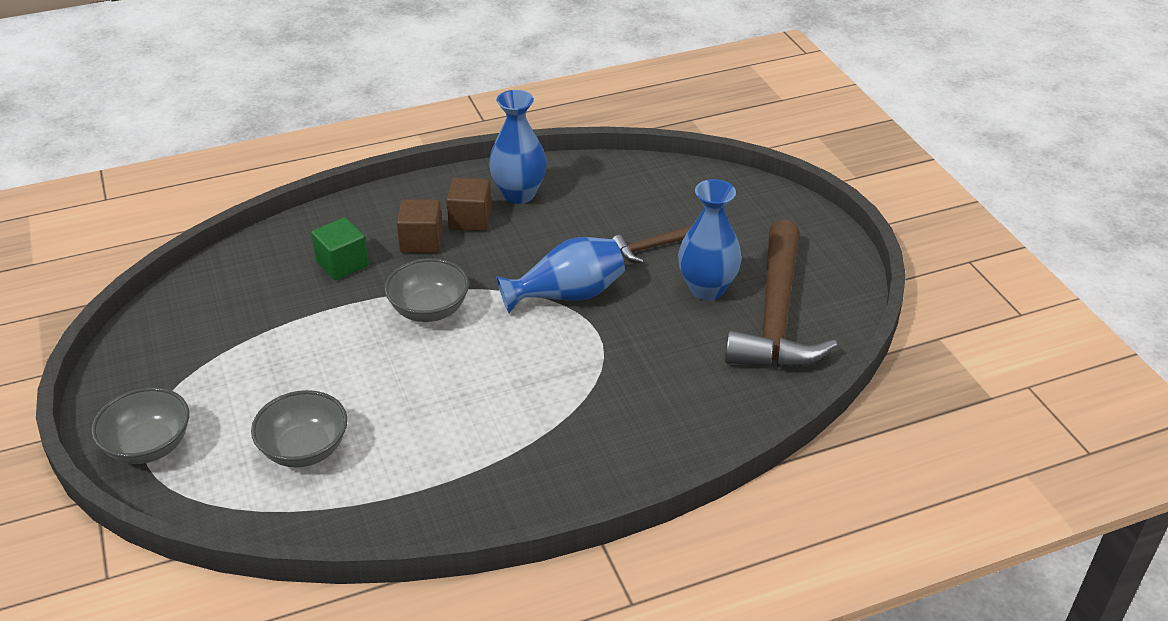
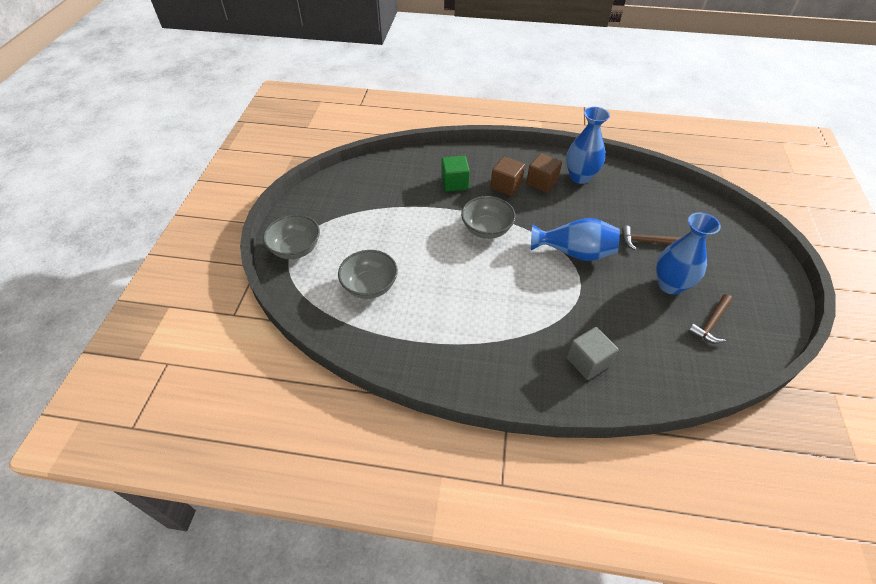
camera: 30 degrees right, 10 degrees up
brown hammer [725,220,837,368] -> brown hammer [688,294,733,343], size x0.43
none -> grey cube [567,327,619,380]

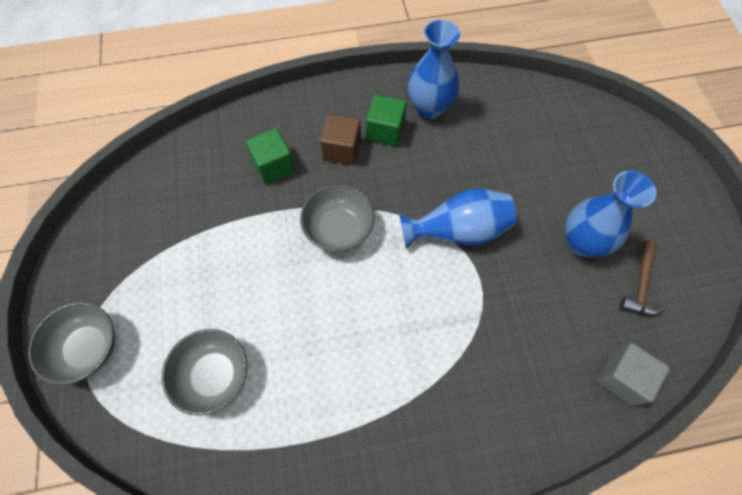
camera: 20 degrees left, 15 degrees up
brown cube [526,153,562,193] -> green cube [366,95,407,146]
grey cube [567,327,619,380] -> grey cube moved to [597,343,670,406]
brown hammer [622,226,682,250] -> none

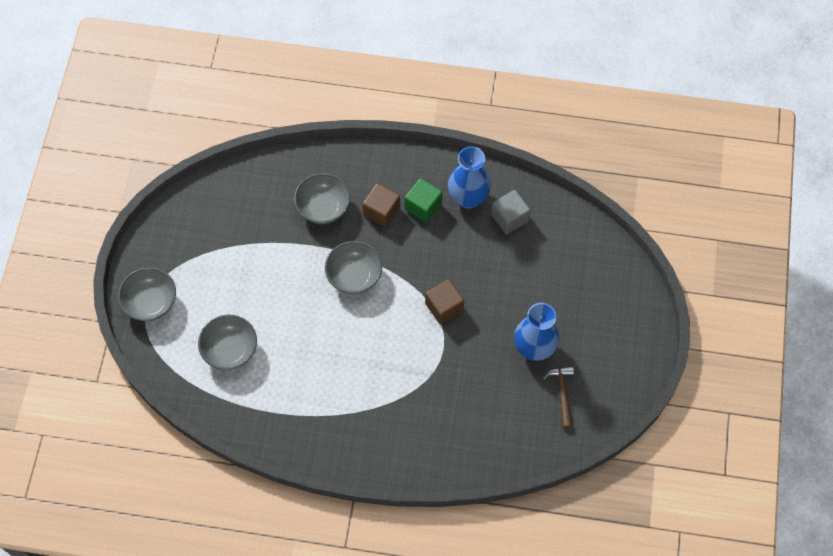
camera: 20 degrees right, 0 degrees up
green cube [246,128,295,184] -> grey bowl [294,173,350,224]
blue vase [399,188,517,248] -> brown cube [425,279,464,324]
grey cube [597,343,670,406] -> grey cube moved to [491,190,530,235]
brown hammer [620,240,666,316] -> brown hammer turned 135 degrees clockwise [543,366,574,429]

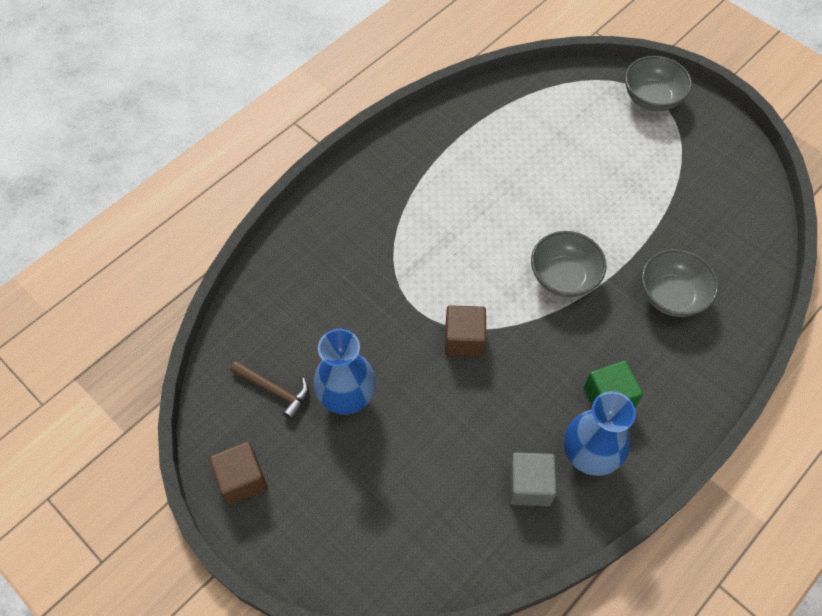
camera: 125 degrees right, 5 degrees down
grey bowl [198,315,257,370] -> none
brown cube [362,183,400,228] -> brown cube moved to [209,441,268,505]

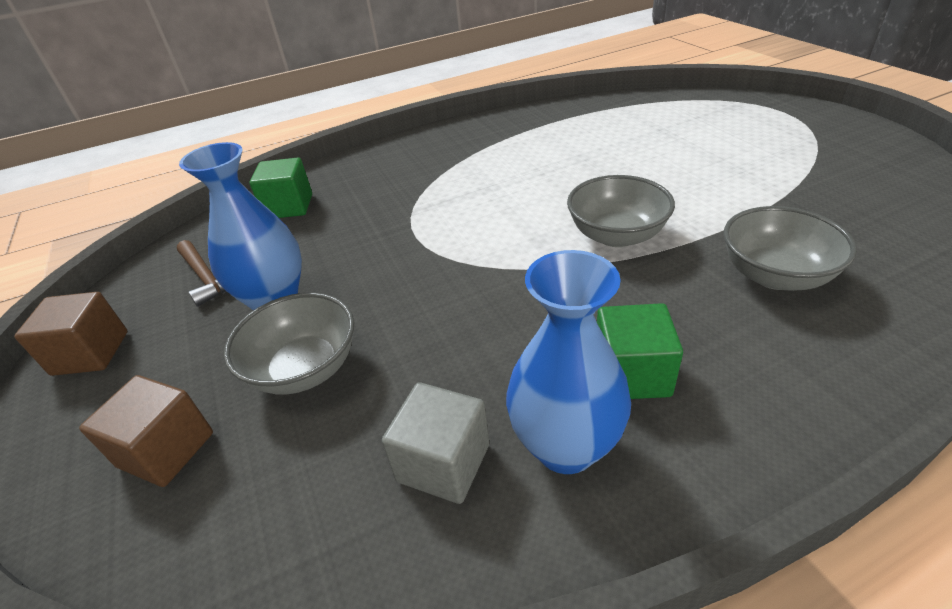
camera: 25 degrees right, 20 degrees down
brown cube [445,305,486,357] -> brown cube moved to [79,375,213,487]
grey bowl [625,56,692,111] -> grey bowl moved to [224,293,354,395]
none -> green cube [249,158,312,218]

